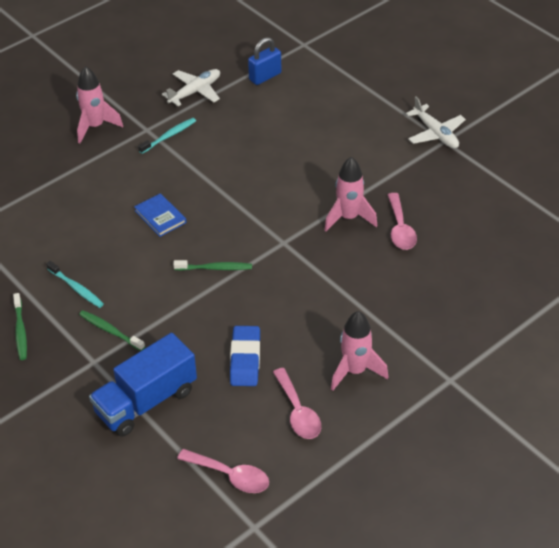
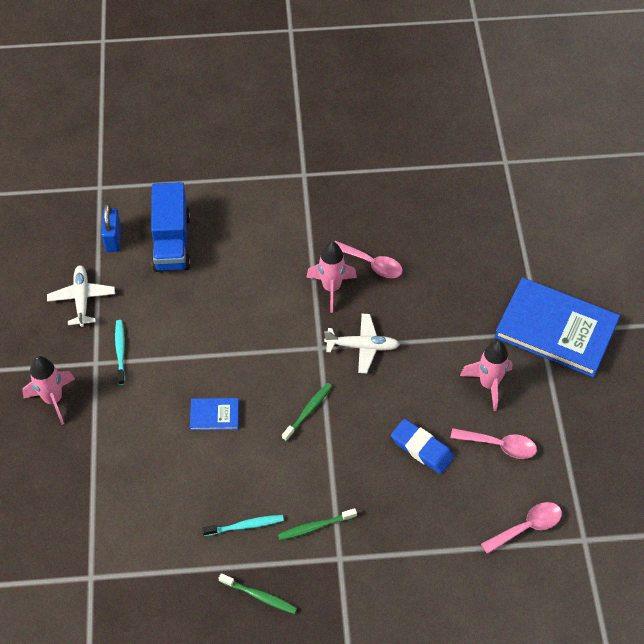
camera: 55 degrees left, 10 degrees up
blue truck [89,333,197,437] -> blue truck moved to [151,182,191,272]
white plane [406,96,466,148] -> white plane moved to [324,314,400,373]
none -> blue book [495,277,620,378]

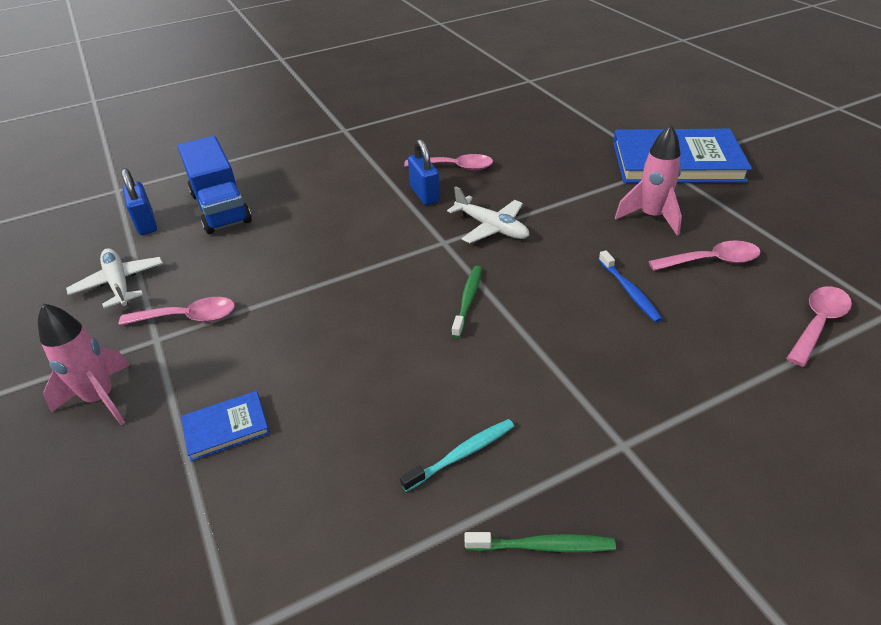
camera: 20 degrees left, 15 degrees down
turquoise toothbrush [115,320,125,385] -> pink spoon [119,297,235,326]
blue book [190,398,239,430] -> blue book moved to [181,391,270,461]
green toothbrush [278,508,357,540] -> none
pink rocket [306,242,357,313] -> blue padlock [408,139,440,205]
white plane [324,314,400,373] -> white plane turned 60 degrees clockwise [447,186,529,243]
blue eraser [391,419,454,474] -> blue toothbrush [599,250,663,323]

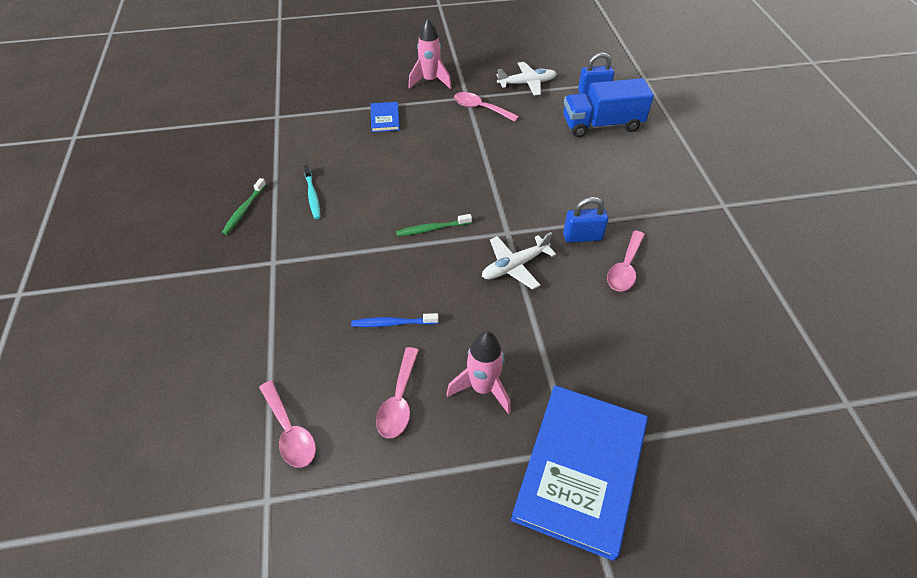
camera: 105 degrees right, 10 degrees up
pink spoon [119,297,235,326] -> pink spoon turned 105 degrees clockwise [454,92,519,122]
green toothbrush [452,266,482,338] -> green toothbrush turned 135 degrees clockwise [396,214,472,236]

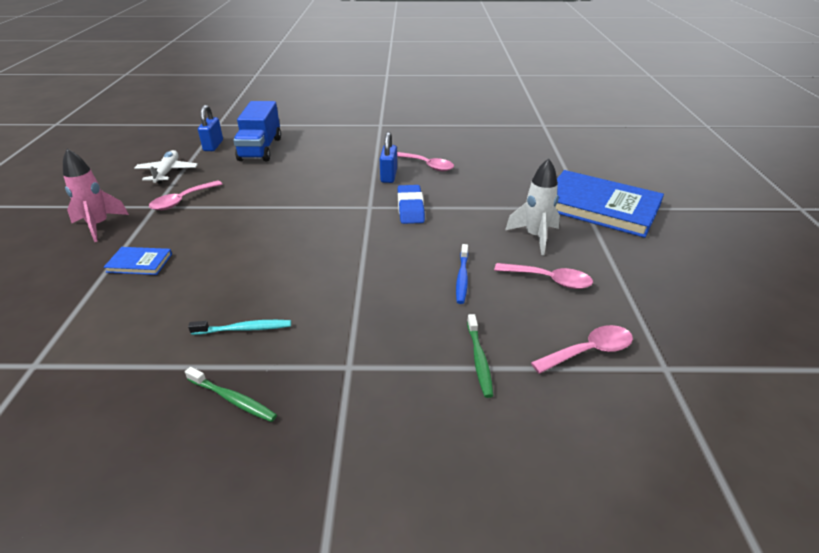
camera: 80 degrees left, 15 degrees down
green toothbrush [396,214,472,236] -> green toothbrush moved to [467,314,493,398]
pink rocket [446,331,511,414] -> white rocket [505,158,560,255]
white plane [482,232,556,290] -> blue eraser [398,185,425,224]

